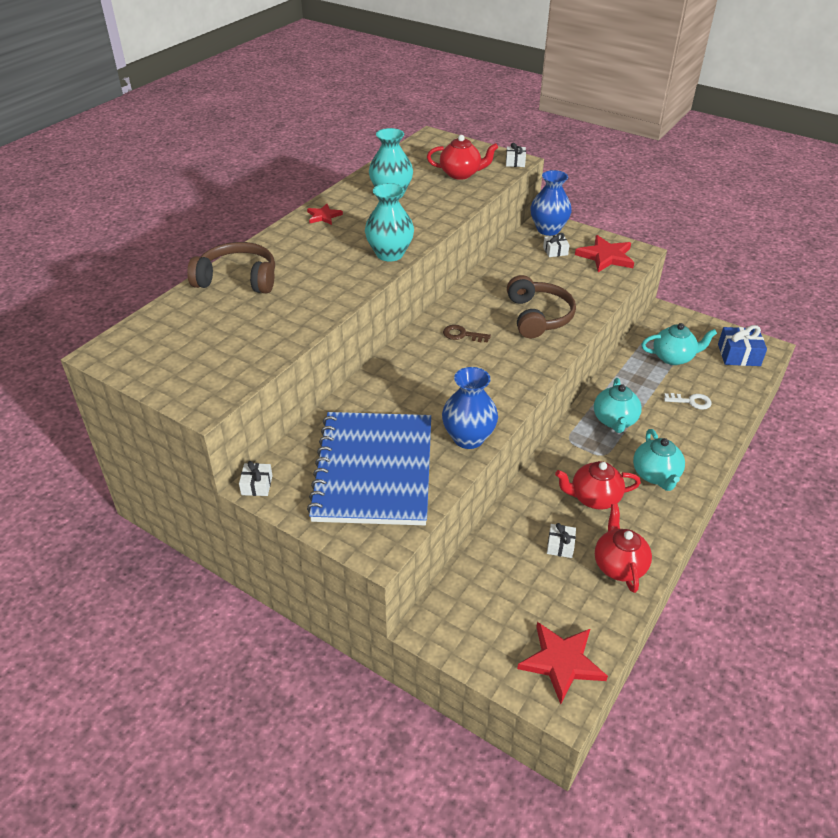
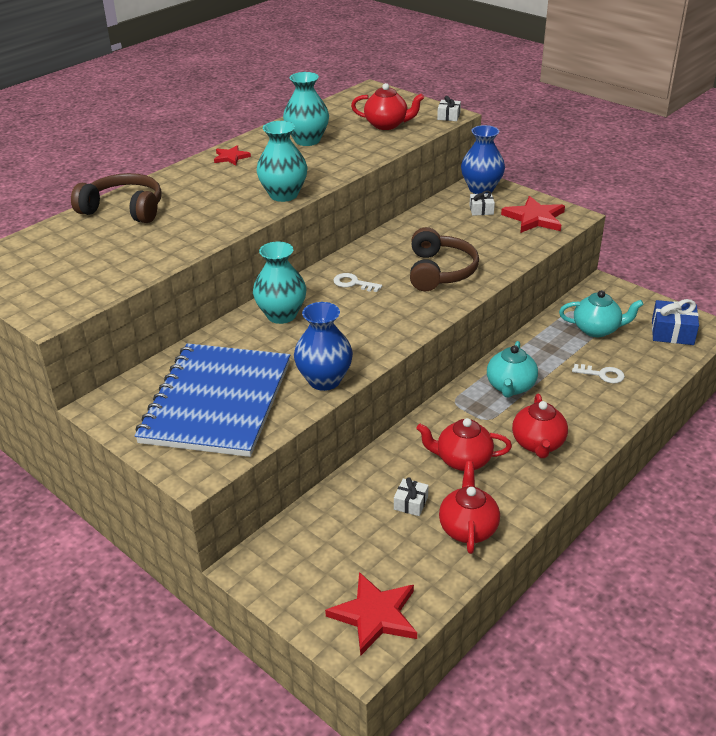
camera: 10 degrees right, 5 degrees down
white gift [239,461,273,496] -> none
brown key [443,325,491,343] -> white key [333,273,382,292]
turquoise teapot [633,429,685,491] -> red teapot [512,394,568,458]
none -> turquoise vase [253,241,306,324]

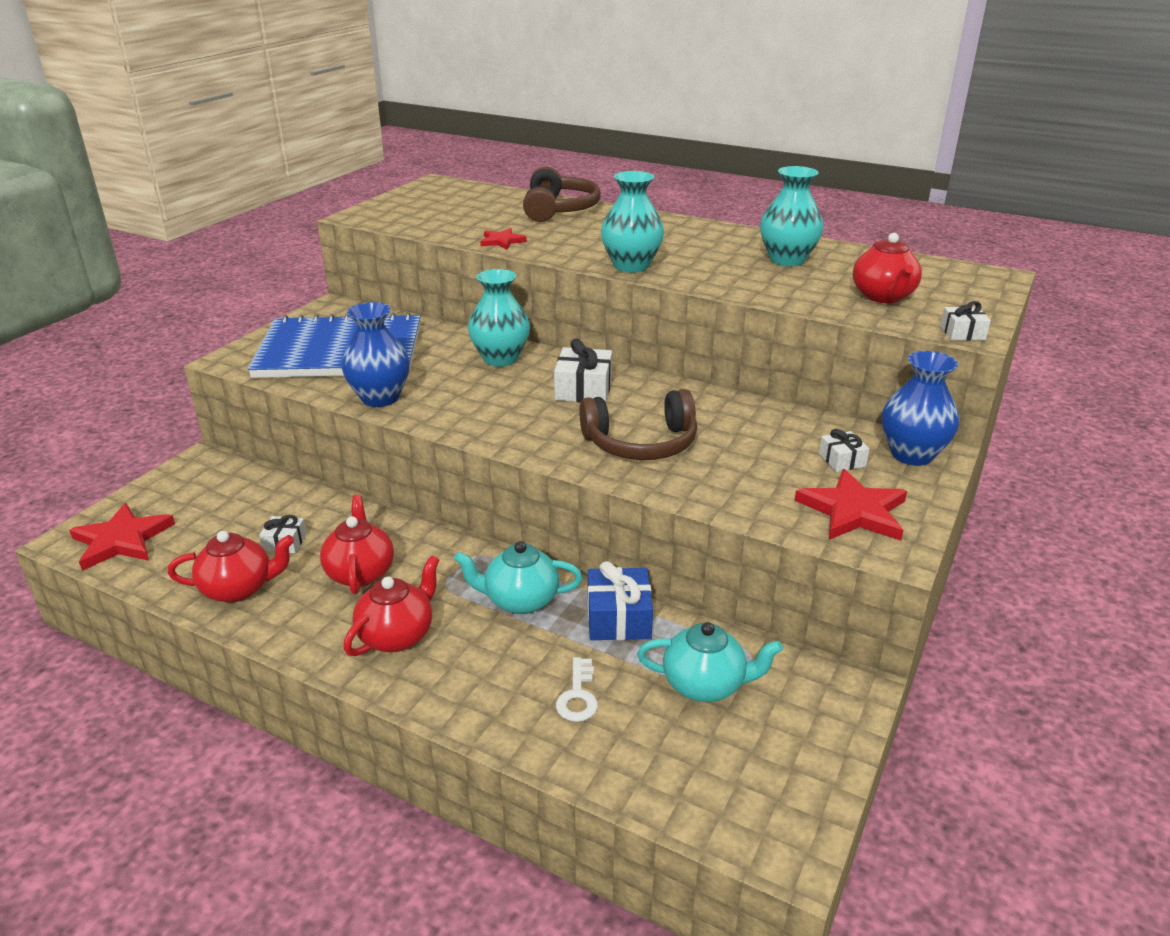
camera: 75 degrees right, 5 degrees down
red star [214,145,251,165] -> red star moved to [480,228,527,250]
white key [333,273,382,292] -> white gift [554,339,612,402]
red teapot [512,394,568,458] -> red teapot turned 135 degrees clockwise [343,555,439,656]
turquoise teapot [559,290,644,337] -> turquoise teapot turned 75 degrees counterclockwise [637,622,783,702]
blue gift [652,299,699,345] -> blue gift moved to [588,561,653,640]

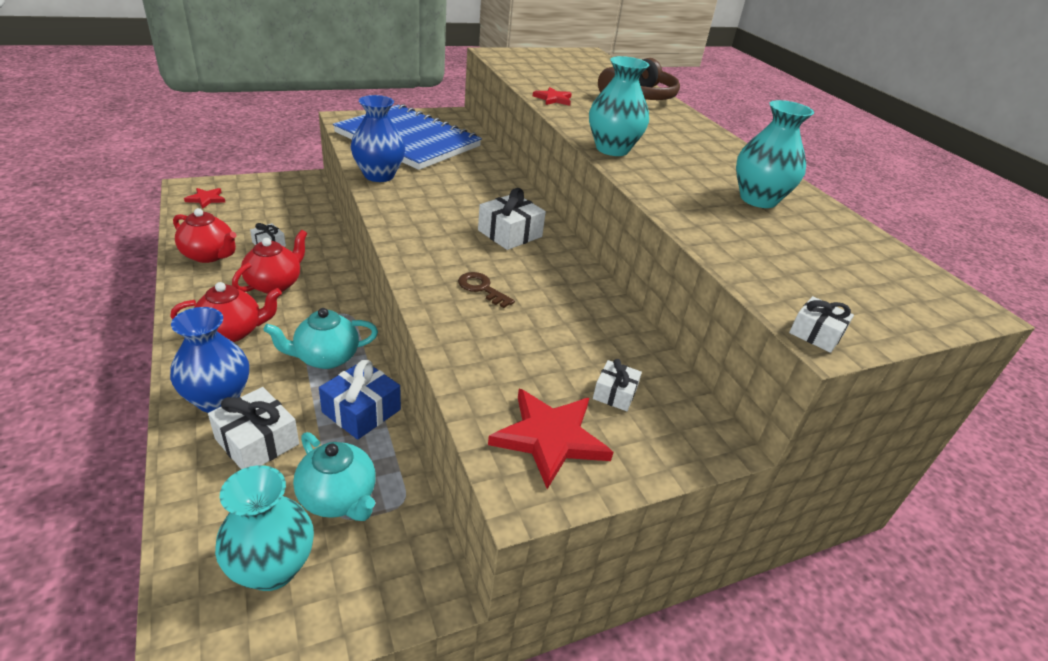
camera: 35 degrees right, 5 degrees up
red star [69,503,175,571] -> red star [184,188,225,209], size x0.57
turquoise teapot [454,541,583,614] -> turquoise teapot turned 60 degrees counterclockwise [263,308,378,369]
turquoise vase [468,269,530,367] -> turquoise vase moved to [215,465,314,591]
white key [556,657,598,722] -> white gift [208,387,299,469]
brown headphones [579,389,697,460] -> brown key [458,272,515,308]
red teapot [853,233,922,303] -> none
blue vase [882,351,959,466] -> blue vase moved to [170,307,249,413]

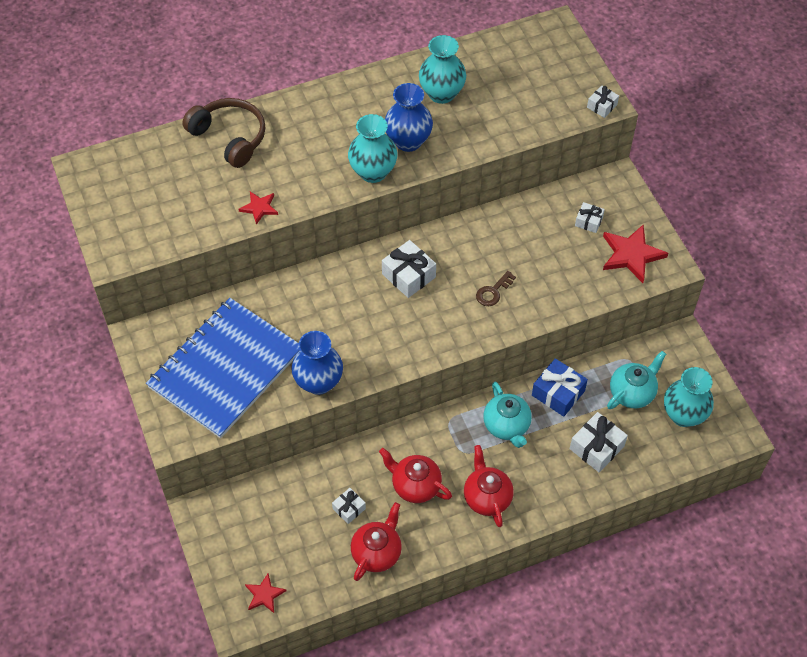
camera: 85 degrees left, 20 degrees up
blue vase [170,307,249,413] -> blue vase moved to [385,83,433,152]

